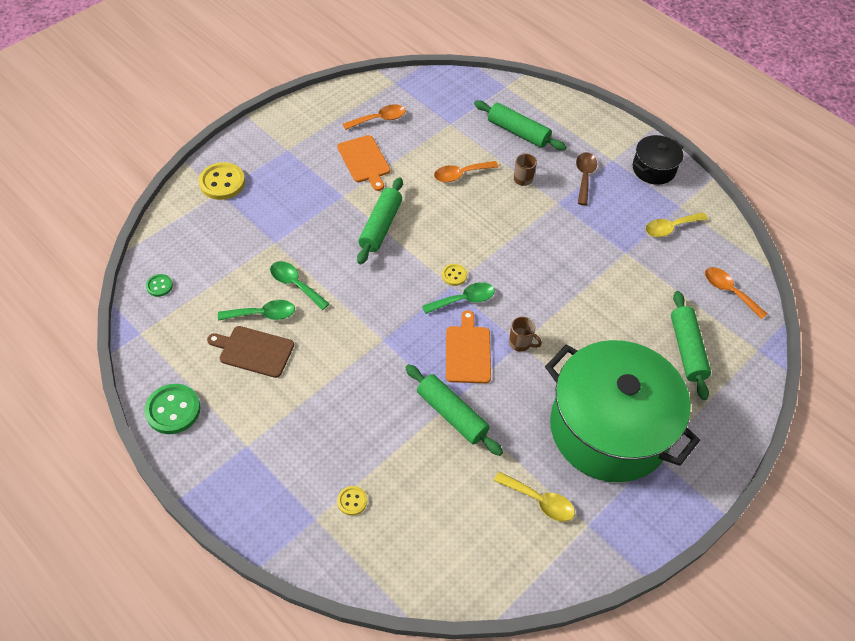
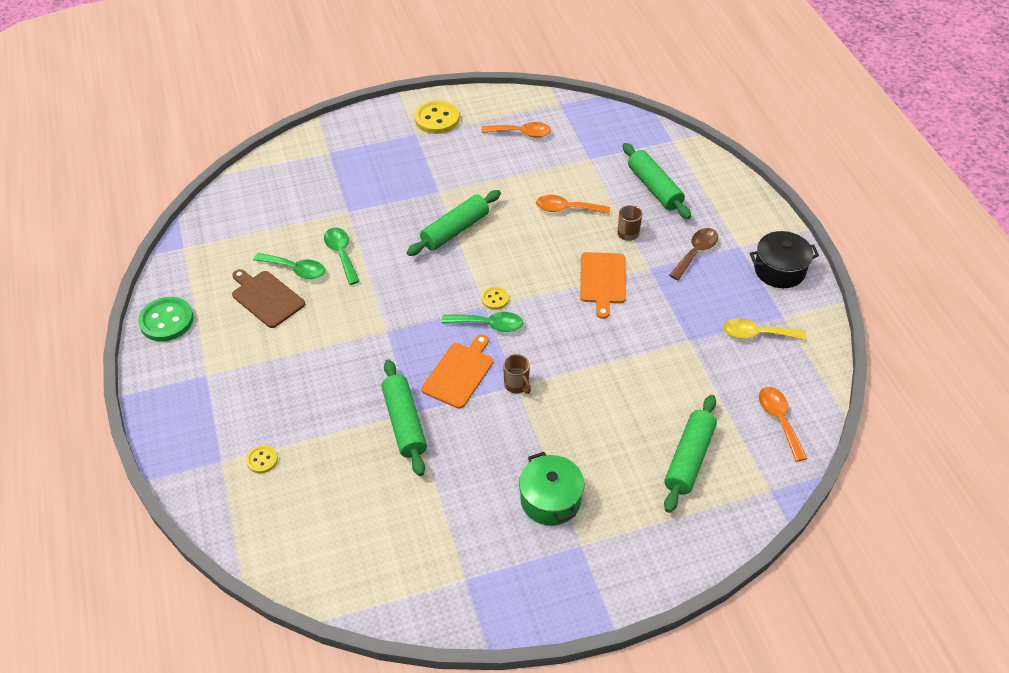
camera: 30 degrees right, 5 degrees down
green button [146,274,173,297] -> none
yellow button [199,162,245,200] -> yellow button moved to [415,100,459,134]
orange cutting board [337,135,390,191] -> orange cutting board moved to [580,252,626,319]
yellow spoon [494,471,575,522] -> none
green pot [545,340,700,482] -> green pot [519,452,585,526], size x0.45

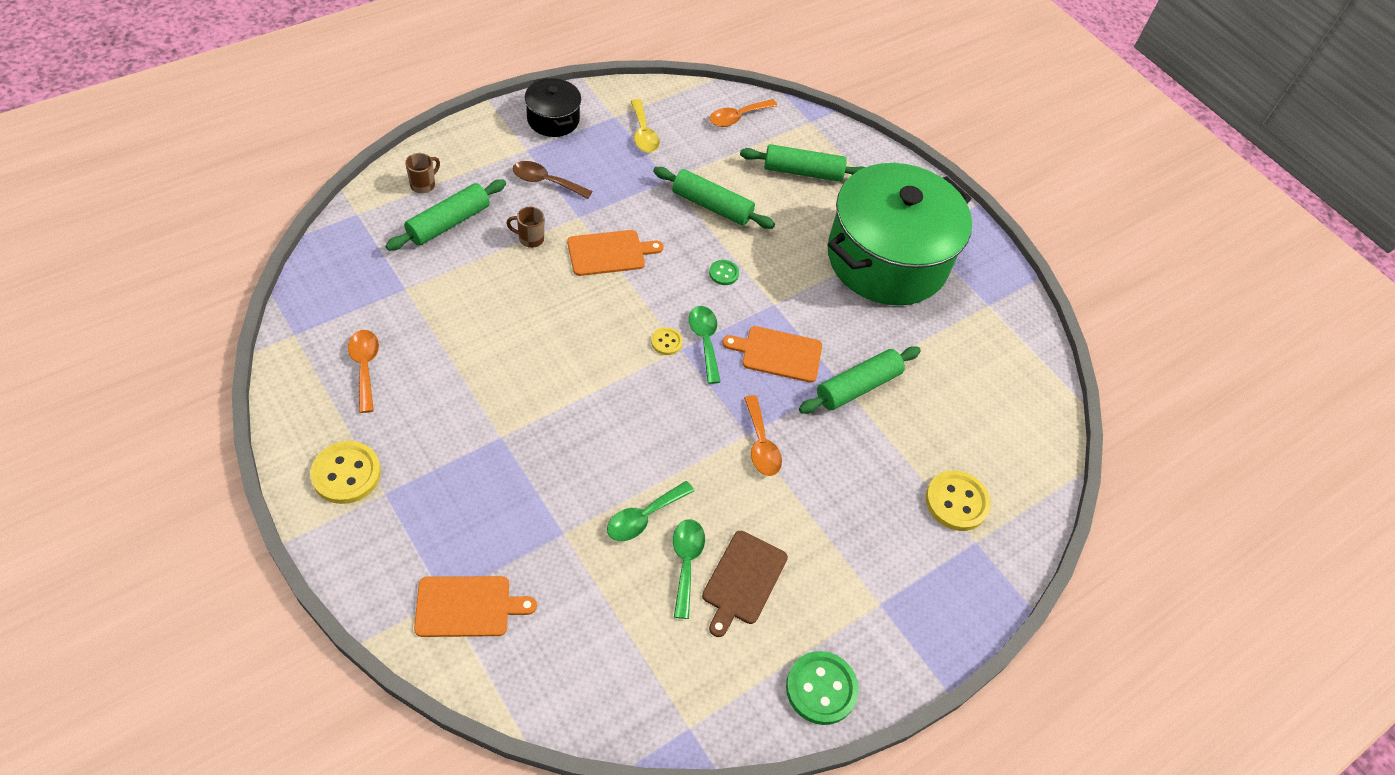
camera: 115 degrees left, 5 degrees up
yellow button [246,445,278,473] -> yellow button [926,470,991,531], size x1.90
green rolling pin [407,190,501,256] -> green rolling pin moved to [653,167,775,229]
brown mug [503,354,531,394] -> brown mug moved to [405,153,440,194]
green pot [519,452,585,526] -> green pot [828,163,972,306], size x2.24
orange spoon [536,195,610,214] -> orange spoon moved to [744,395,782,476]
none -> orange cutting board [414,576,537,637]
none -> green button [709,260,739,285]

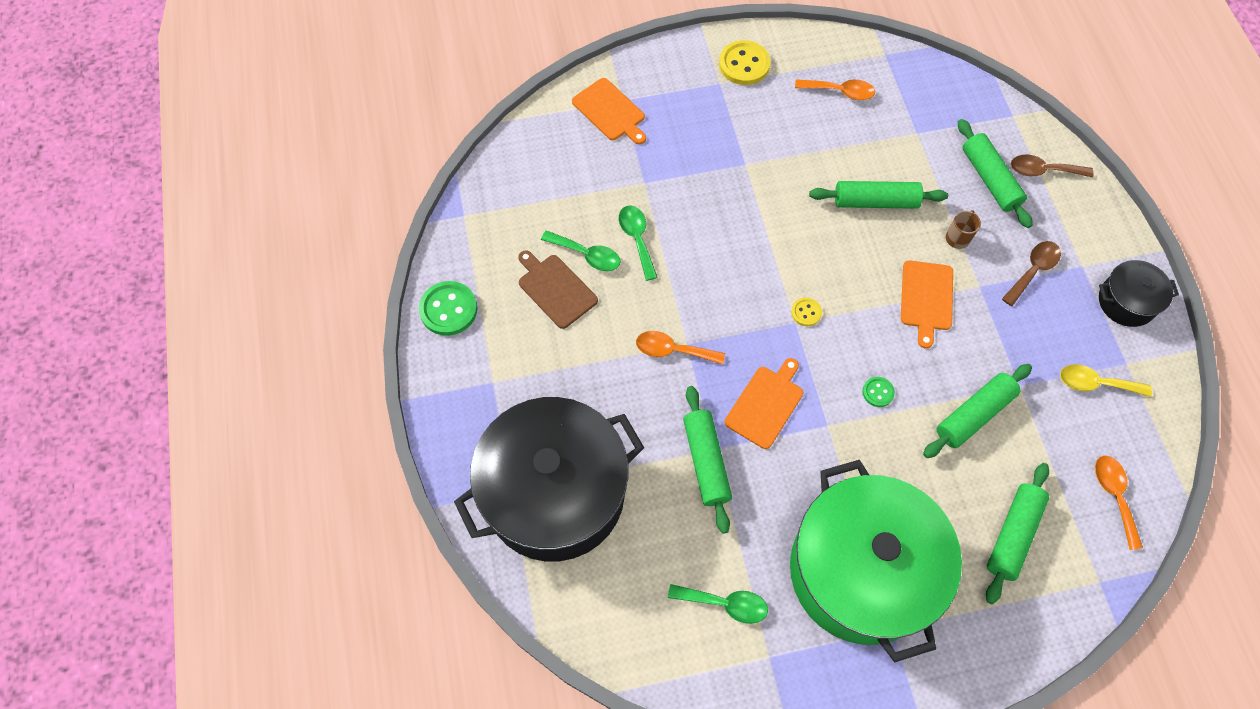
camera: 120 degrees right, 10 degrees up
brown mug [405,153,440,194] -> brown spoon [1011,155,1093,178]
orange cutting board [414,576,537,637] -> orange cutting board turned 60 degrees counterclockwise [572,78,646,144]
green spoon [689,306,721,384] -> green spoon moved to [668,584,768,624]
yellow button [926,470,991,531] -> black pot [454,397,644,562]
none -> green rolling pin [809,181,948,209]

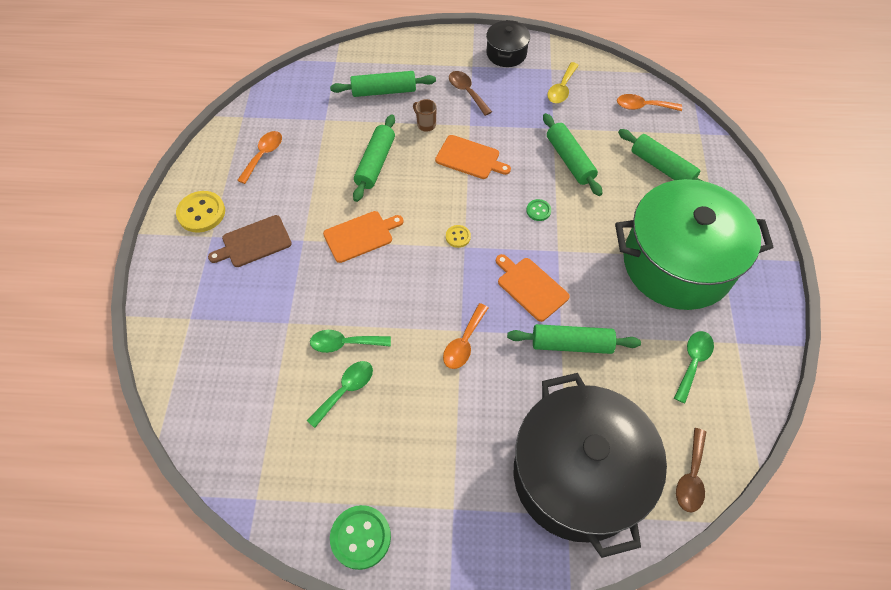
camera: 75 degrees left, 5 degrees down
brown cutting board [518,250,598,329] -> brown cutting board moved to [208,215,292,267]
orange cutting board [572,78,646,144] -> orange cutting board moved to [323,211,404,263]
brown spoon [1011,155,1093,178] -> brown spoon moved to [676,428,706,512]

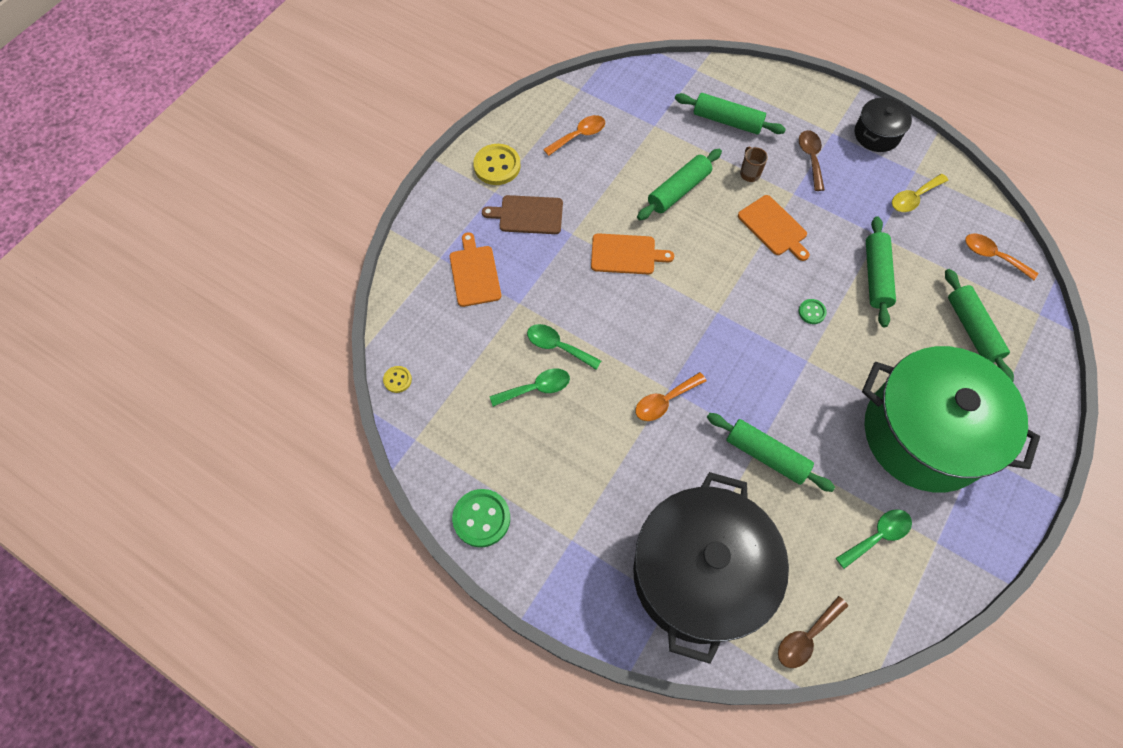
camera: 30 degrees right, 5 degrees up
yellow button [446,225,471,248] -> yellow button moved to [383,366,412,393]
orange cutting board [496,254,570,322] -> orange cutting board moved to [450,232,501,307]

